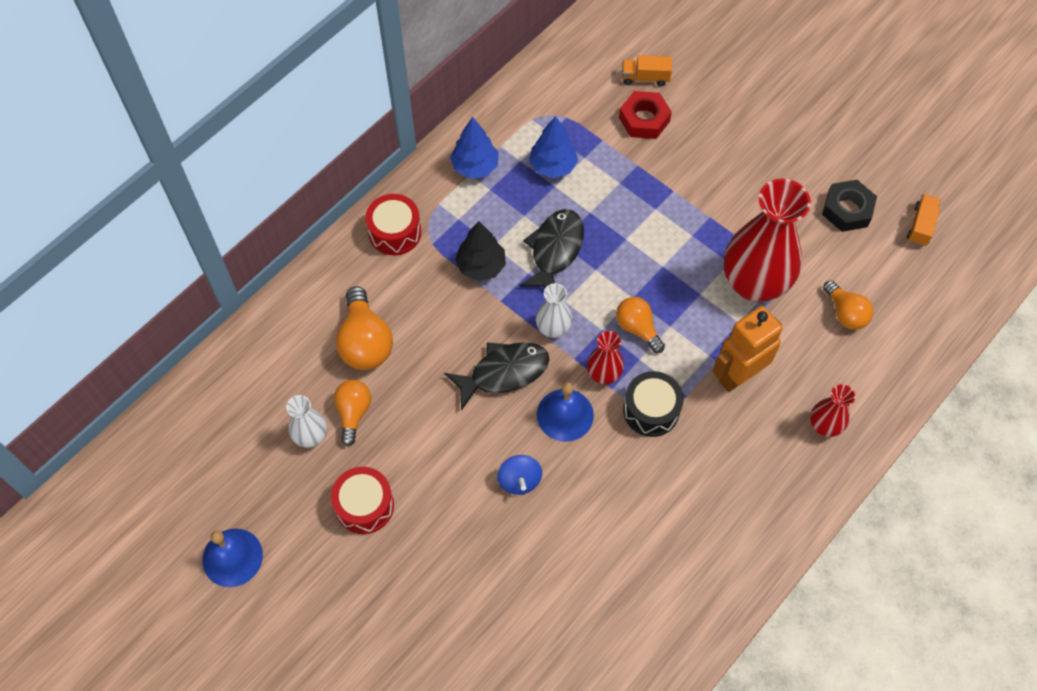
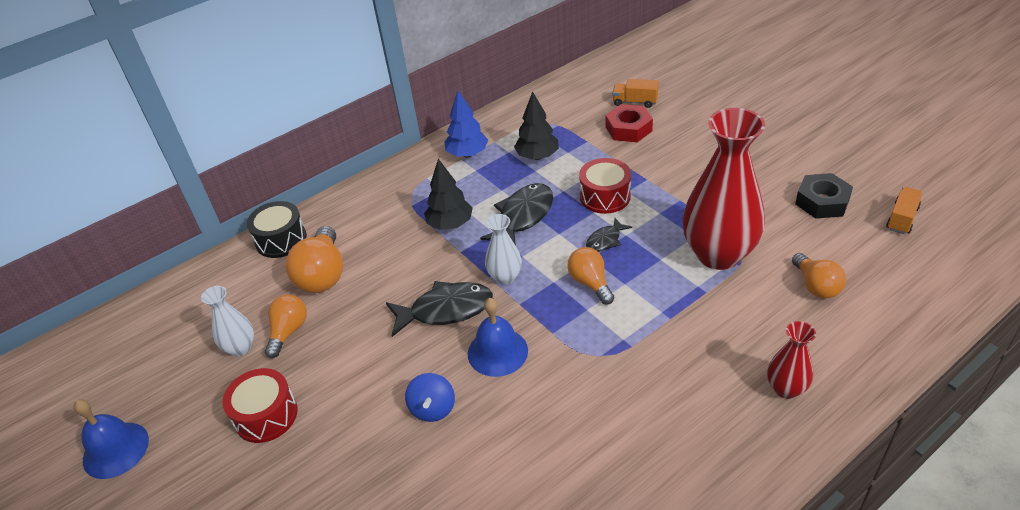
camera: 15 degrees right, 20 degrees down
red drum [365,194,421,255] -> red drum moved to [579,158,631,214]
blue tree [529,116,578,178] -> black tree [514,92,559,160]
red vase [587,331,624,385] -> none
black drum [623,371,684,437] -> black drum moved to [247,201,307,258]
orange robot [712,306,782,392] -> none
none -> black fish [586,218,632,252]

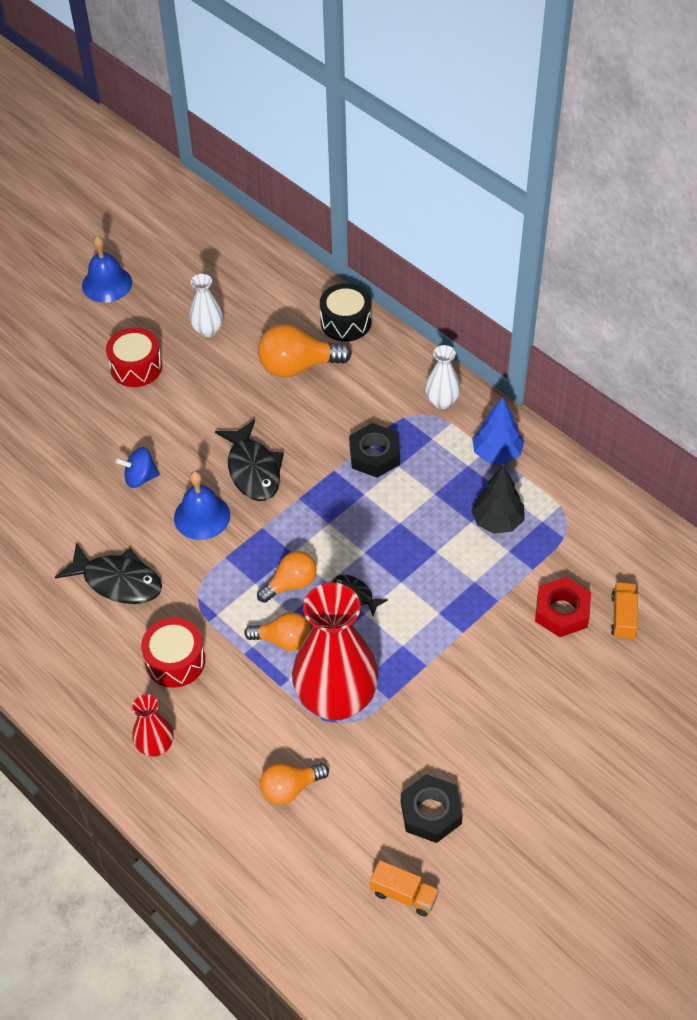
camera: 80 degrees right, 10 degrees up
orange light bulb [265,294,307,358] -> orange light bulb moved to [244,612,311,651]
black tree [424,159,473,230] -> black nut [349,423,400,478]
black fish [480,183,553,245] -> black fish moved to [55,543,162,604]
white vase [485,214,522,285] -> white vase moved to [425,345,461,409]
red drum [579,158,631,214] -> red drum moved to [141,618,205,688]

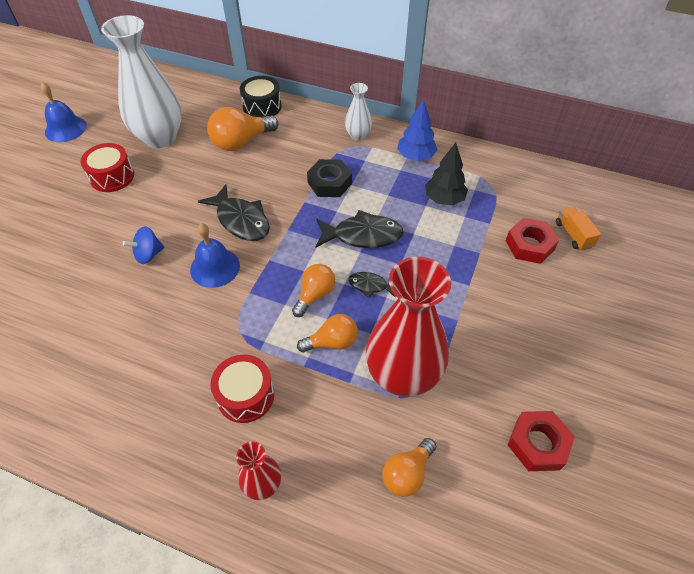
camera: 25 degrees left, 0 degrees up
black fish [55,543,162,604] -> black fish moved to [316,210,404,248]
white vase [189,274,223,337] -> white vase [101,15,182,148], size x2.11
orange truck [370,860,439,917] -> none
black nut [401,774,463,843] -> red nut [508,411,575,471]

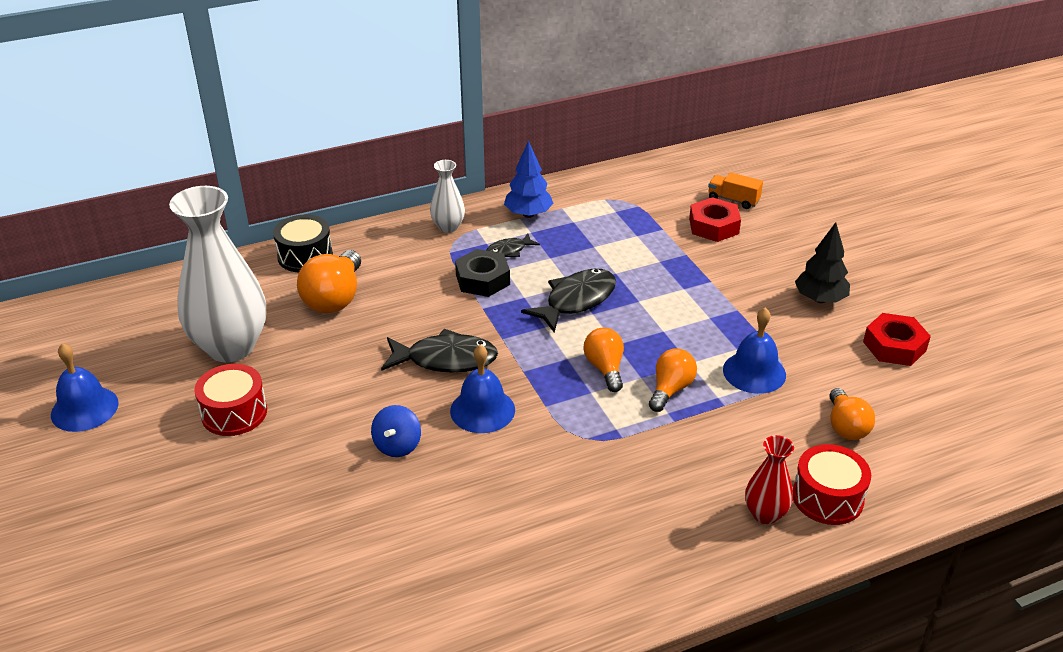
camera: 45 degrees left, 15 degrees down
red drum [210,355,274,423] -> red drum moved to [793,444,871,525]
black fish [348,272,396,298] -> black fish moved to [486,233,540,257]
red vase [366,257,451,397] -> blue bell [723,307,786,394]
black tree [425,142,468,206] -> black tree moved to [795,222,850,303]

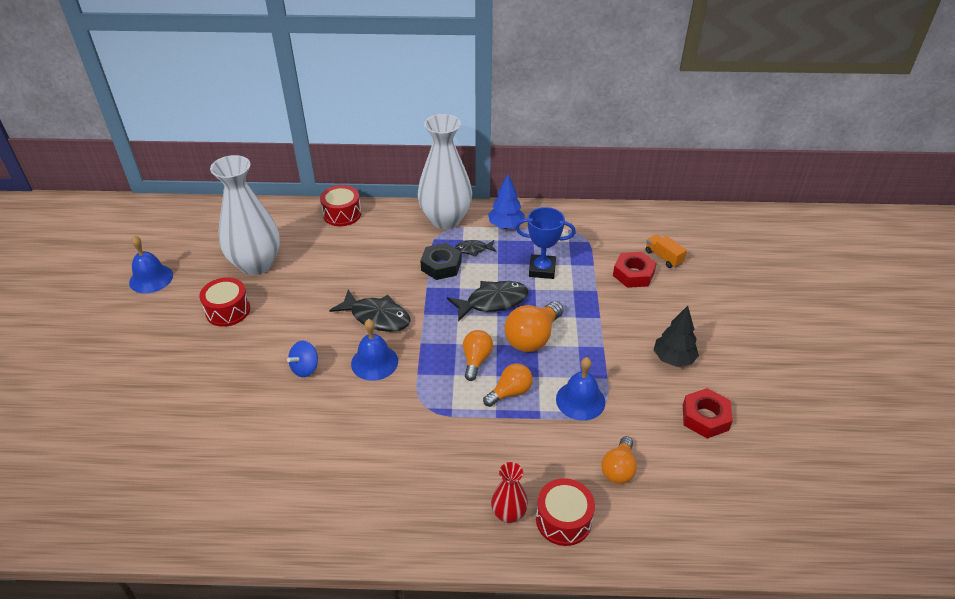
camera: 25 degrees right, 5 degrees up
black drum [273,215,333,272] -> red drum [320,185,362,226]
orange light bulb [297,250,361,313] -> orange light bulb moved to [504,301,563,352]
white vase [430,160,465,233] -> white vase [418,114,472,229], size x2.11
none -> blue trophy [515,207,576,279]

